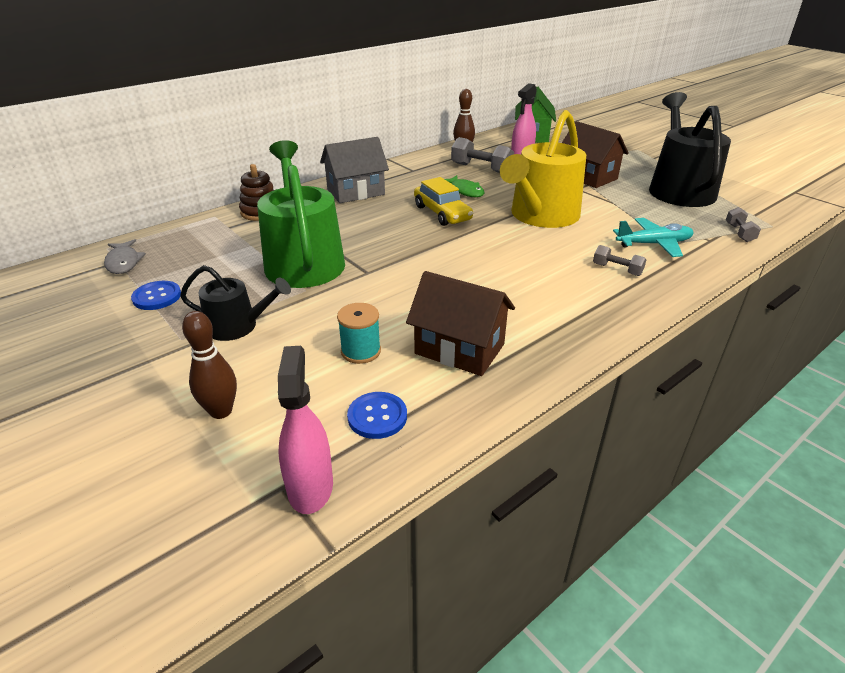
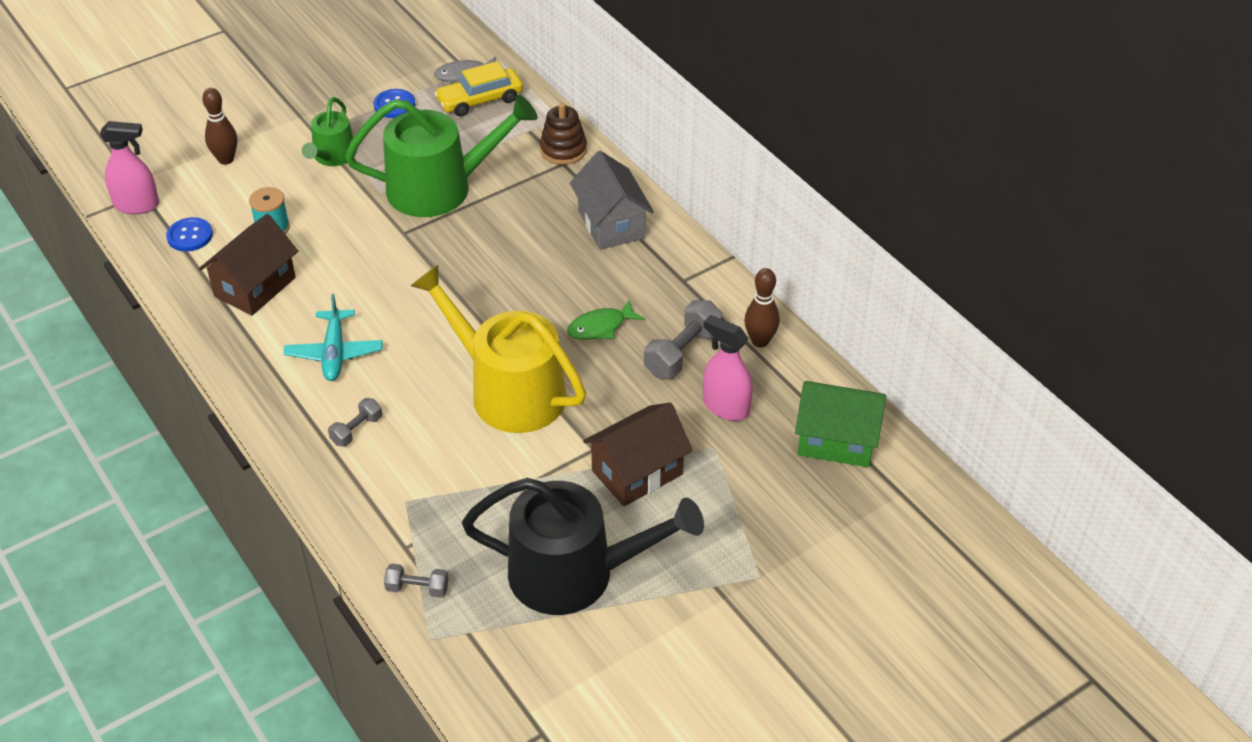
camera: 95 degrees right, 10 degrees up
black watering can [180,265,291,341] -> green watering can [302,97,356,166]
yellow car [414,177,473,226] -> yellow car moved to [434,61,523,117]
turquoise plane [613,218,694,257] -> turquoise plane moved to [284,294,383,381]

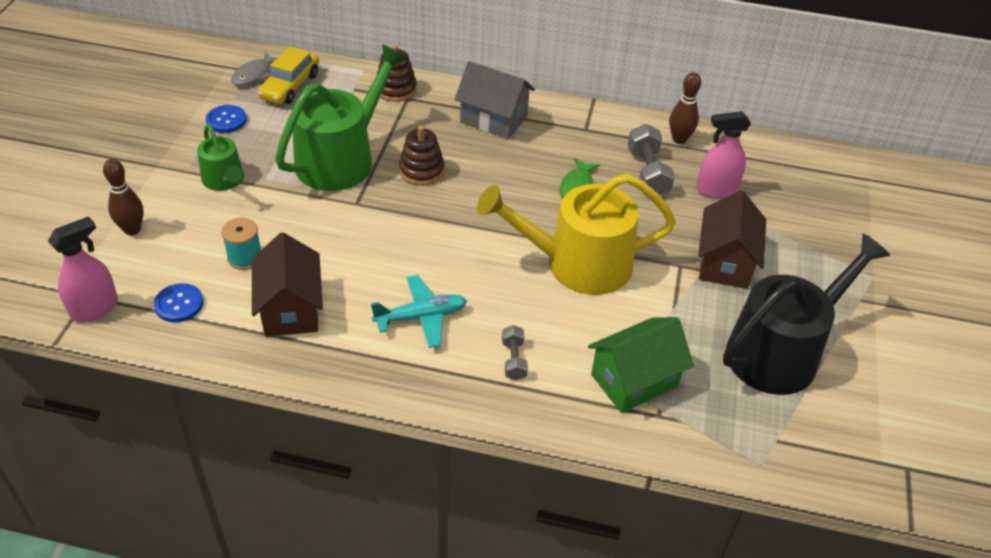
camera: 45 degrees left, 0 degrees up
turquoise plane [284,294,383,381] -> turquoise plane turned 60 degrees counterclockwise [371,275,467,348]
grey dumbbell [384,564,449,598] -> none
green house [795,381,886,467] -> green house moved to [588,317,694,413]
none -> brown stacking toy [399,126,445,185]

